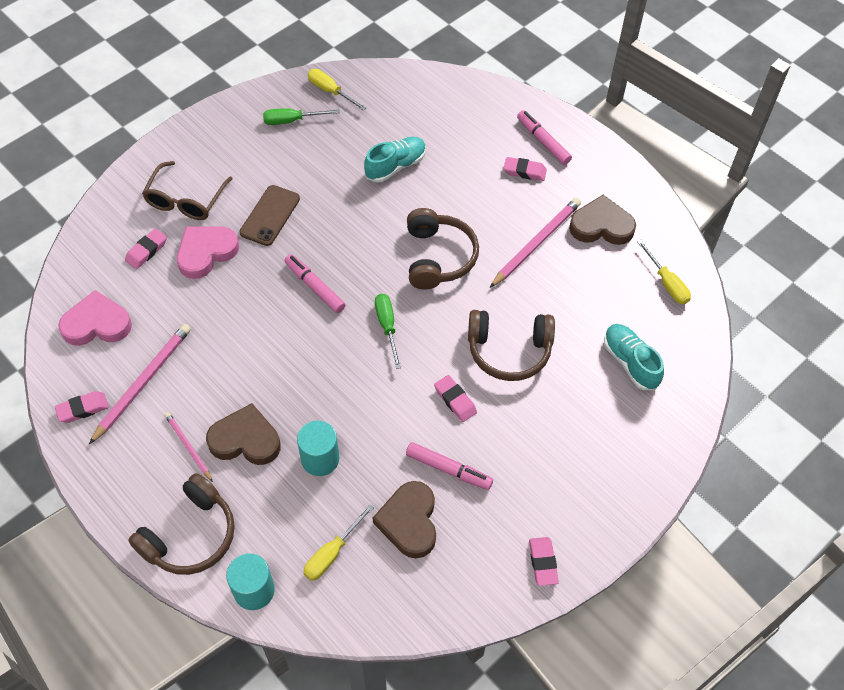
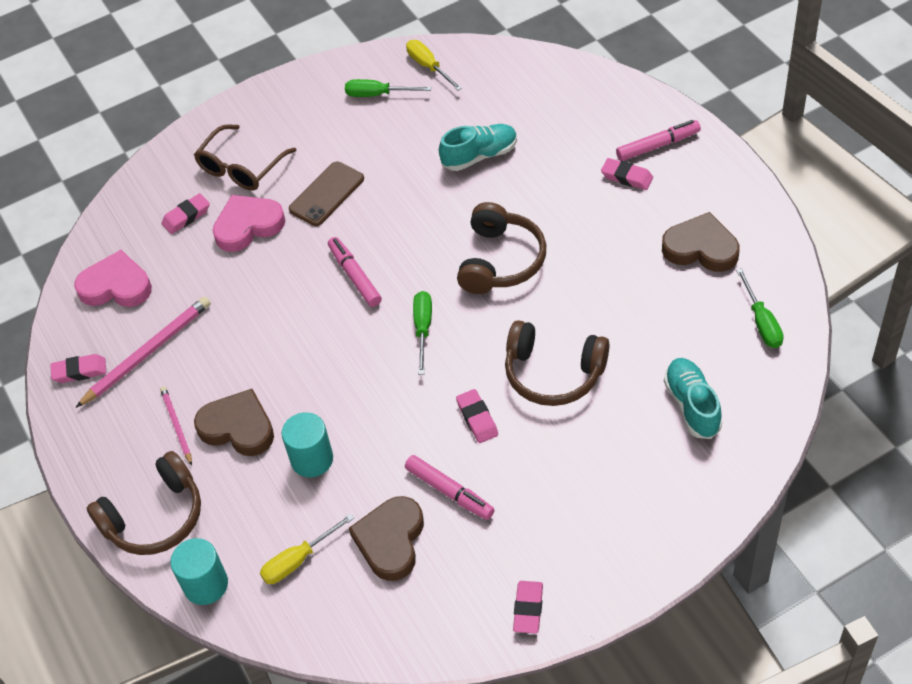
camera: 20 degrees right, 5 degrees down
pink pencil [490,198,581,288] -> none
pink marker [517,110,572,165] -> pink marker turned 90 degrees clockwise [616,120,701,161]
yellow screwdriver [637,240,691,304] -> green screwdriver [736,268,784,348]

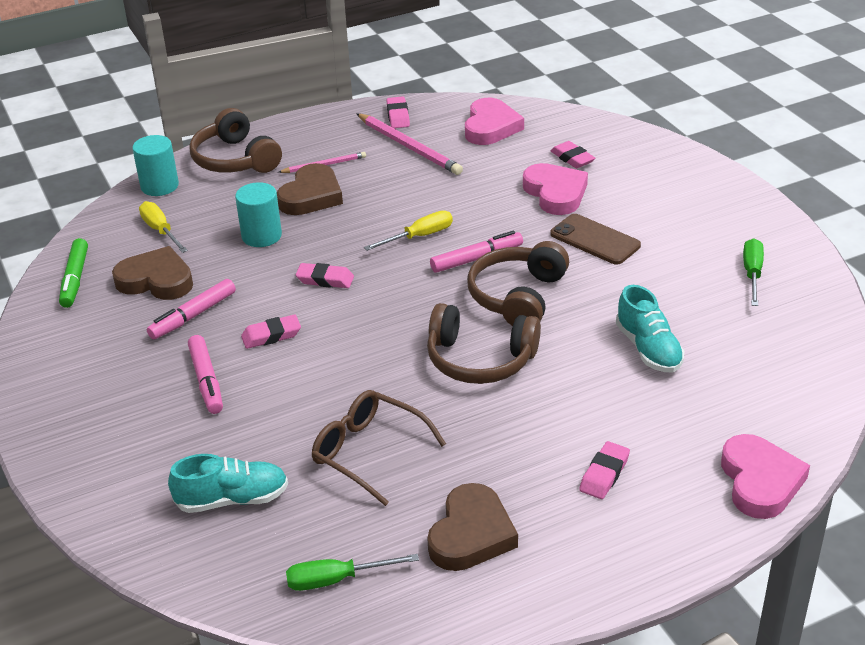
camera: 90 degrees right, 15 degrees down
brown glasses [194,124,296,191] -> brown glasses moved to [311,390,446,506]
yellow screwdriver [406,40,462,91] -> yellow screwdriver moved to [364,211,453,251]
green screwdriver [413,291,432,375] -> none
brown headphones [505,320,609,406] -> brown headphones moved to [467,241,569,326]
pink eraser [513,581,543,633] -> pink eraser moved to [296,263,354,288]
pink marker [616,120,701,161] -> pink marker moved to [188,335,223,414]
none -> green marker [59,238,88,308]
none -> pink heart [721,434,810,519]

